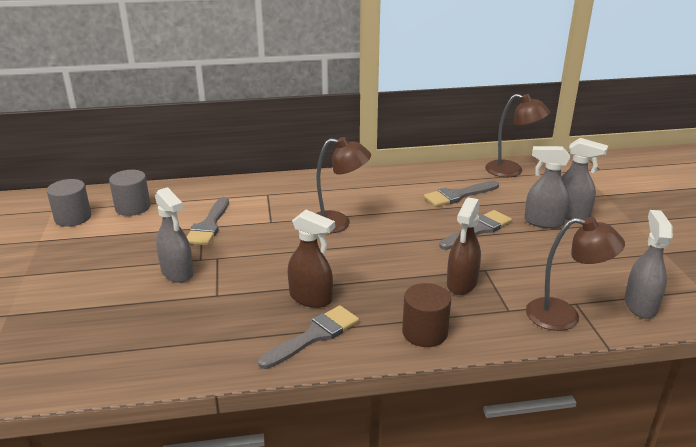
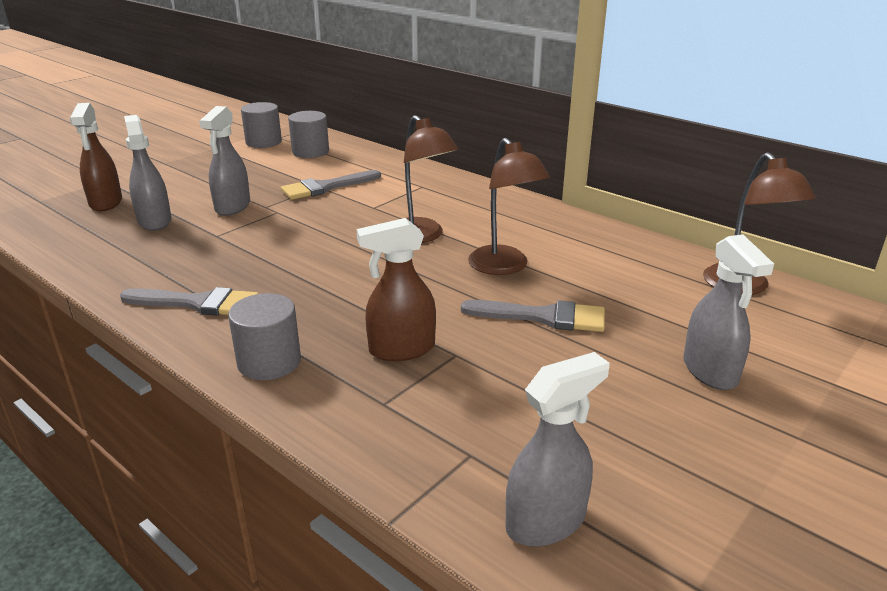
camera: 50 degrees right, 0 degrees up
brown spray bottle [288,210,335,308] -> brown spray bottle moved to [70,103,122,211]
brown cylinder [402,283,451,347] -> grey cylinder [228,293,301,380]
grey brush [424,181,499,207] -> none
grey spray bottle [524,146,570,229] -> grey spray bottle moved to [124,115,171,231]
brown lamp [526,217,625,331] -> brown lamp moved to [468,138,550,275]

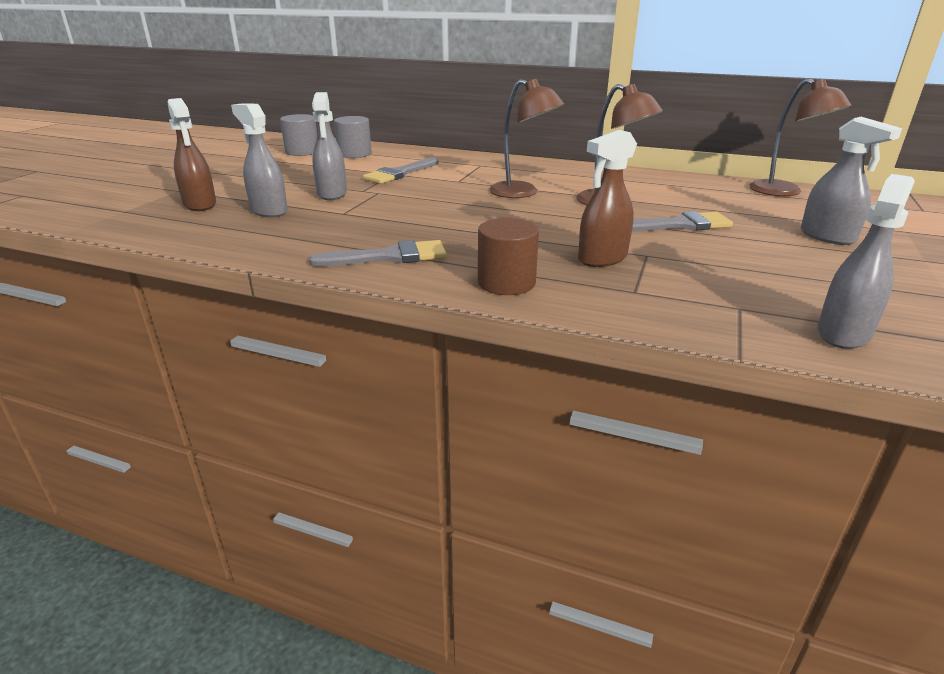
camera: 20 degrees left, 0 degrees up
grey cylinder [228,293,301,380] -> brown cylinder [478,218,539,295]

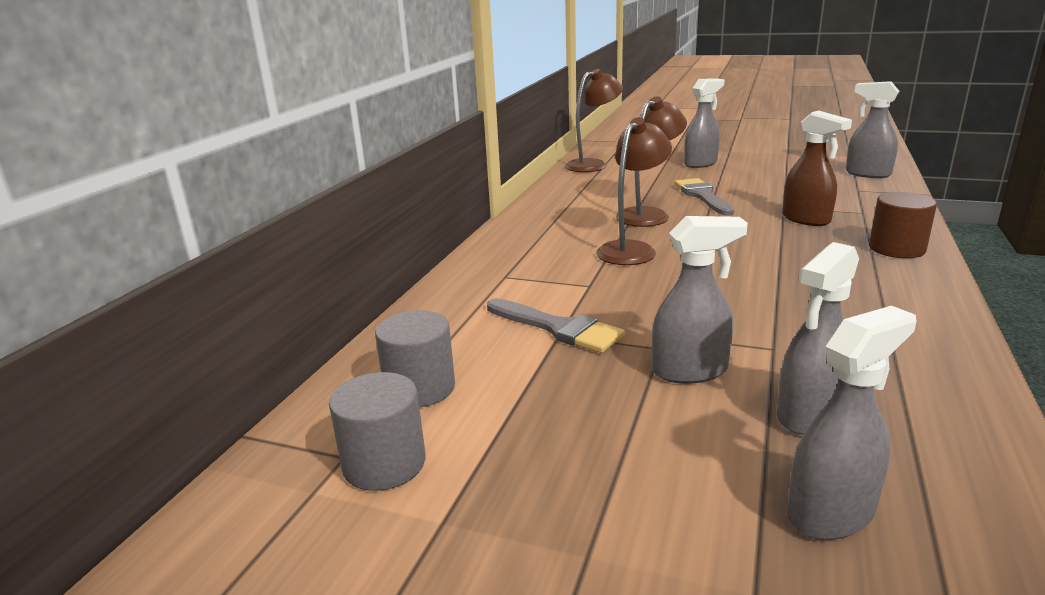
camera: 90 degrees left, 5 degrees down
brown spray bottle [168,98,216,211] -> grey spray bottle [787,306,917,540]
grey brush [309,240,447,267] -> none

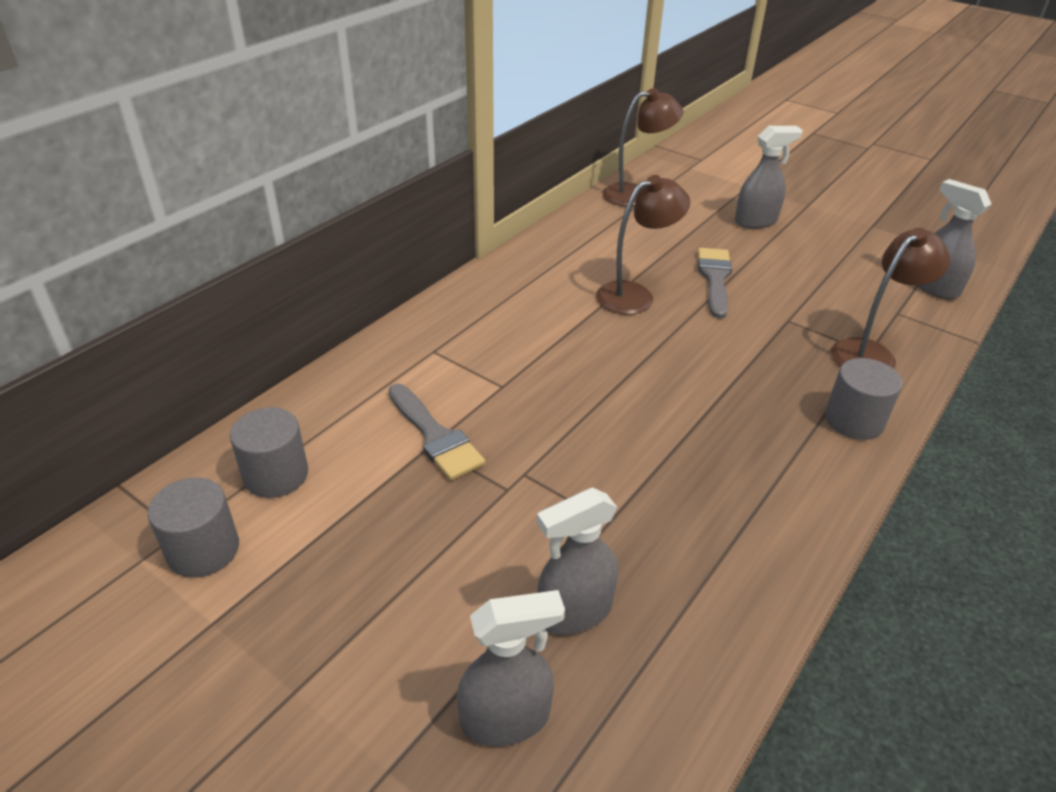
camera: 15 degrees right, 15 degrees up
brown lamp [596,117,672,265] -> brown lamp moved to [831,228,950,369]
grey spray bottle [652,216,748,384] -> none
brown spray bottle [782,110,852,226] -> none
brown cylinder [869,192,937,258] -> grey cylinder [825,358,902,440]

